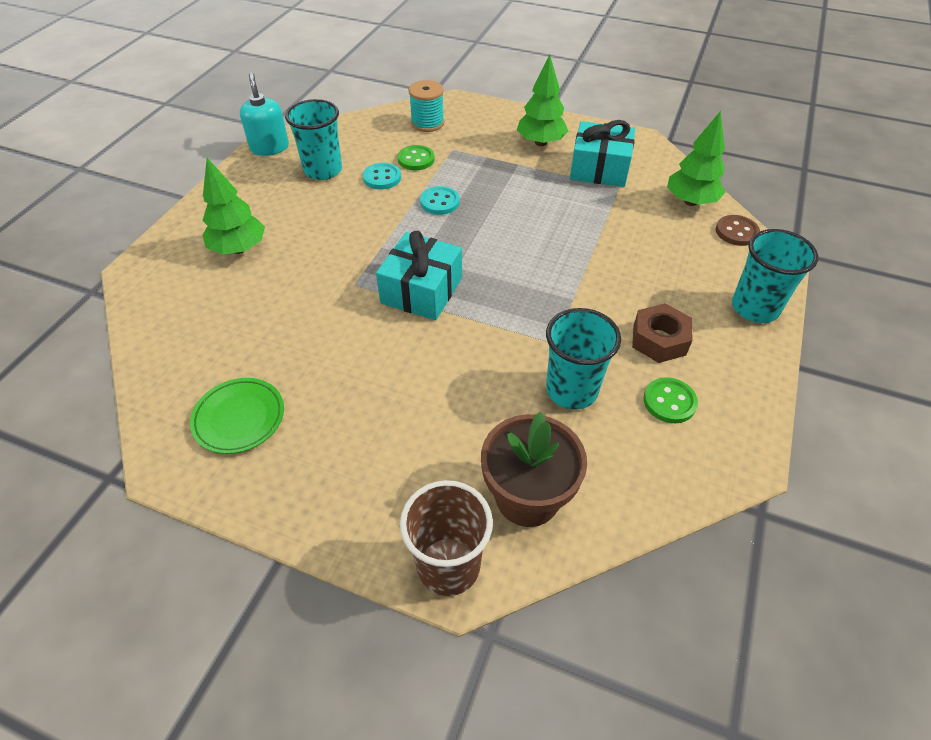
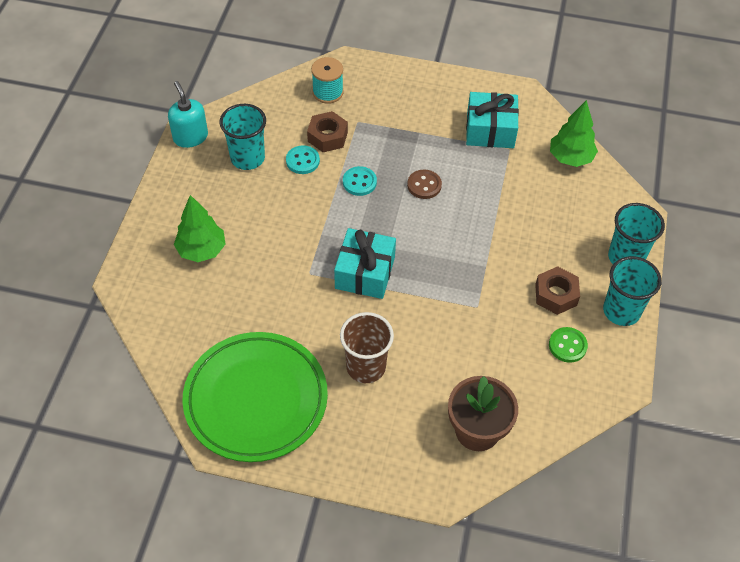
camera: 10 degrees left, 5 degrees up
green plate [190,378,284,454] -> green plate [182,332,328,462], size x2.10
green button [398,145,435,170] -> brown nut [307,111,348,152]
brown cup [400,480,493,596] -> brown cup moved to [340,312,394,383]
green tree [517,55,568,146] -> none
turquoise cup [546,308,621,410] -> turquoise cup moved to [603,256,662,326]
brown button [716,215,760,246] -> brown button moved to [407,170,442,199]

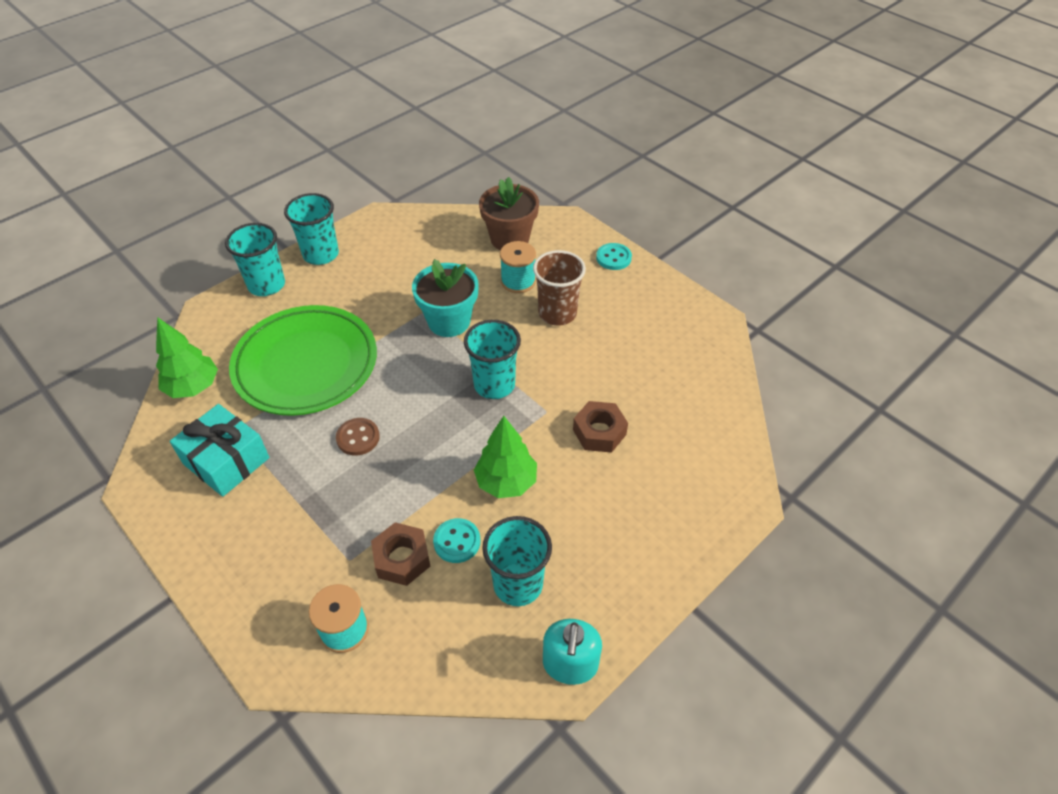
camera: 145 degrees left, 5 degrees down
green tree [174,195,226,262] -> green tree moved to [474,416,537,498]
green plate [182,332,328,462] -> green plate moved to [229,305,377,416]
turquoise gift [334,228,396,299] -> turquoise cup [464,320,521,399]
turquoise button [343,166,377,196] -> turquoise button moved to [596,243,632,270]
brown nut [535,266,580,315] -> brown nut moved to [573,401,628,453]
green button [549,327,588,363] -> none
none -> turquoise flower pot [412,259,479,337]
none -> turquoise spool [500,241,536,293]

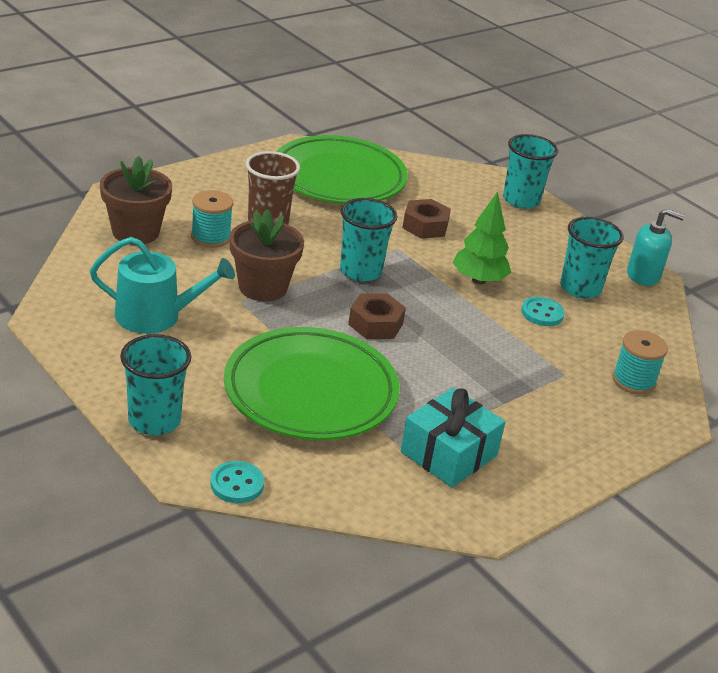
camera: 90 degrees left, 15 degrees down
green tree [156,317,218,398] -> none
turquoise cup [284,193,339,265] -> turquoise cup moved to [503,134,558,209]
brown button [336,418,380,456] -> none
brown nut [371,522,430,586] -> brown nut moved to [348,294,406,339]
turquoise flower pot [412,259,479,337] -> brown flower pot [229,209,304,302]
turquoise button [596,243,632,270] -> turquoise button moved to [210,461,264,503]
none -> turquoise watering can [90,237,235,334]
none -> green plate [277,135,408,204]

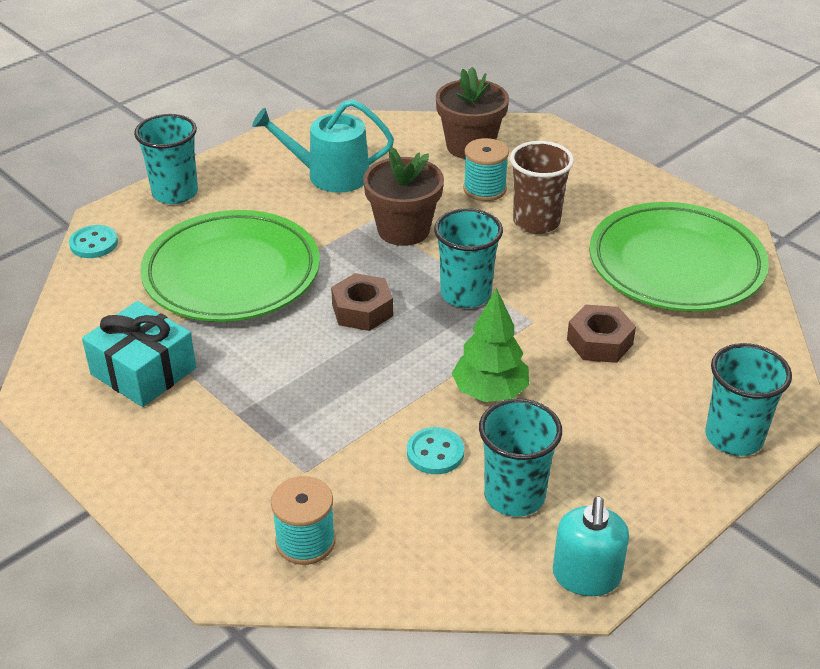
camera: 90 degrees right, 5 degrees up
turquoise watering can [90,237,235,334] -> turquoise watering can turned 90 degrees clockwise [252,100,394,193]

